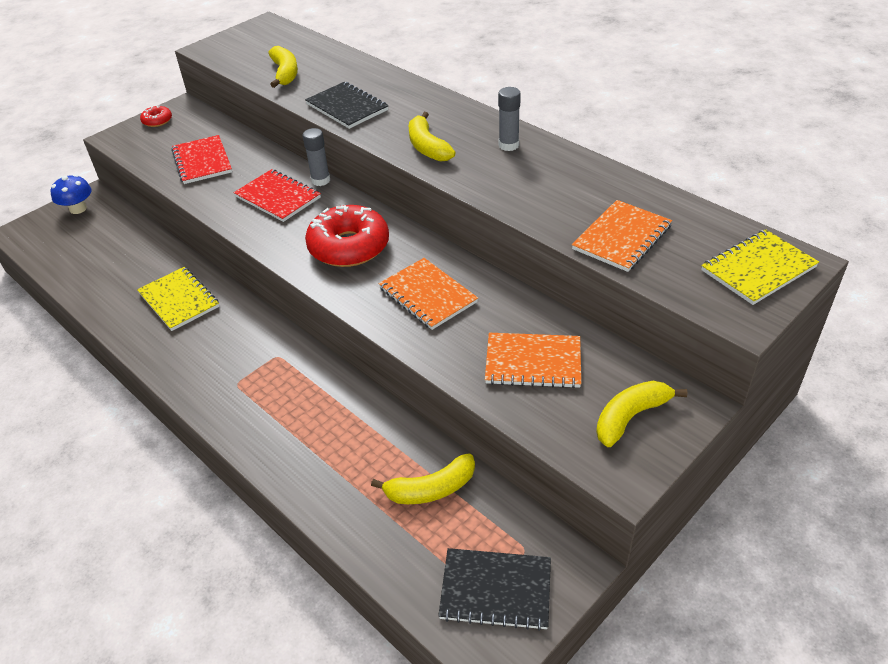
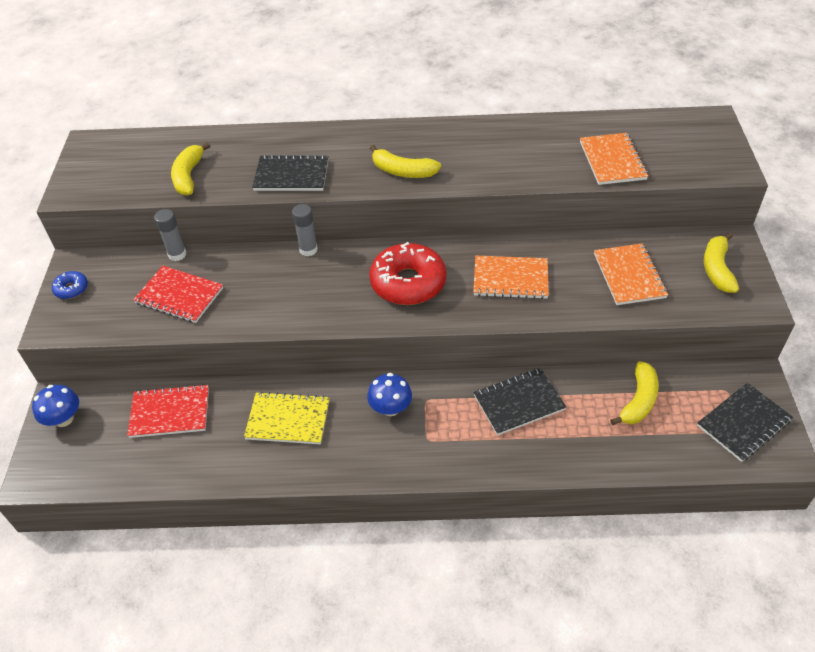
camera: 45 degrees left, 5 degrees up
red donut [140,106,172,127] -> blue donut [52,271,88,299]
red notebook [233,169,321,222] -> red notebook moved to [127,384,209,438]
yellow banana [268,46,298,88] -> yellow banana turned 120 degrees counterclockwise [171,142,210,196]
orange notebook [485,333,581,388] -> orange notebook turned 60 degrees counterclockwise [594,243,668,305]
grey glue stick [498,87,521,151] -> grey glue stick moved to [154,209,187,261]
yellow notebook [701,229,819,305] -> none
none -> blue mushroom [367,373,412,416]
none -> black notebook [474,368,566,435]

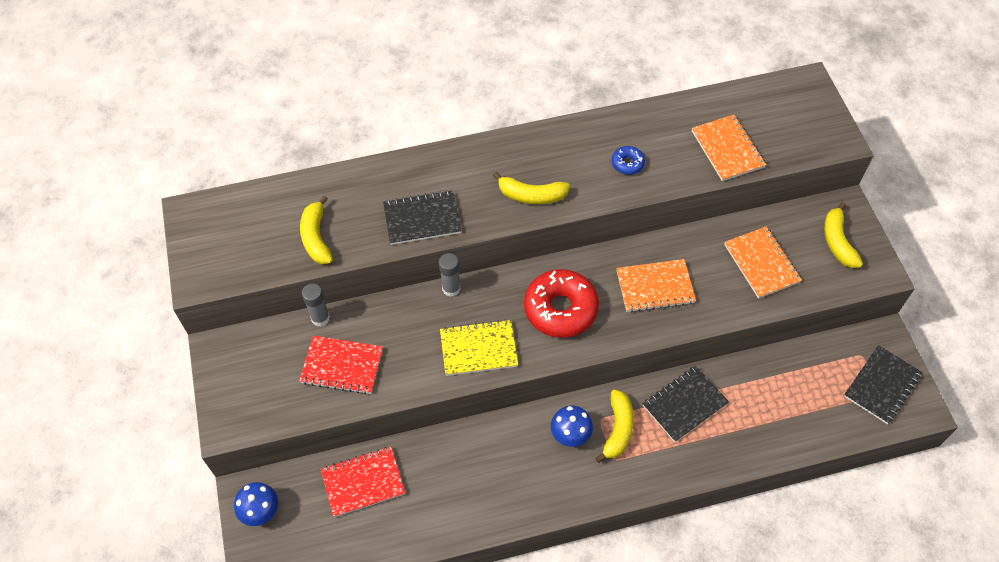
camera: 15 degrees left, 10 degrees up
blue donut [52,271,88,299] -> blue donut moved to [612,146,645,175]
yellow notebook [244,392,330,444] -> yellow notebook moved to [440,319,518,376]
yellow banana [610,361,658,425] -> yellow banana moved to [595,389,634,463]

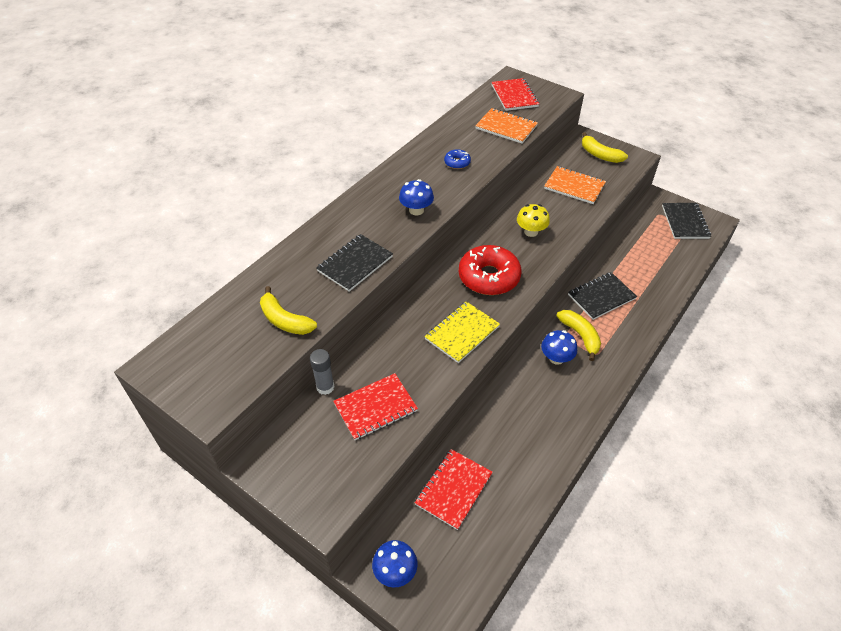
camera: 40 degrees left, 10 degrees down
grey glue stick [439,253,461,297] -> none
yellow banana [493,172,570,204] -> blue mushroom [399,179,434,215]
orange notebook [616,259,696,312] -> yellow mushroom [517,204,550,237]
black notebook [643,366,729,442] -> black notebook turned 45 degrees clockwise [568,272,637,320]
none -> red notebook [491,78,539,111]

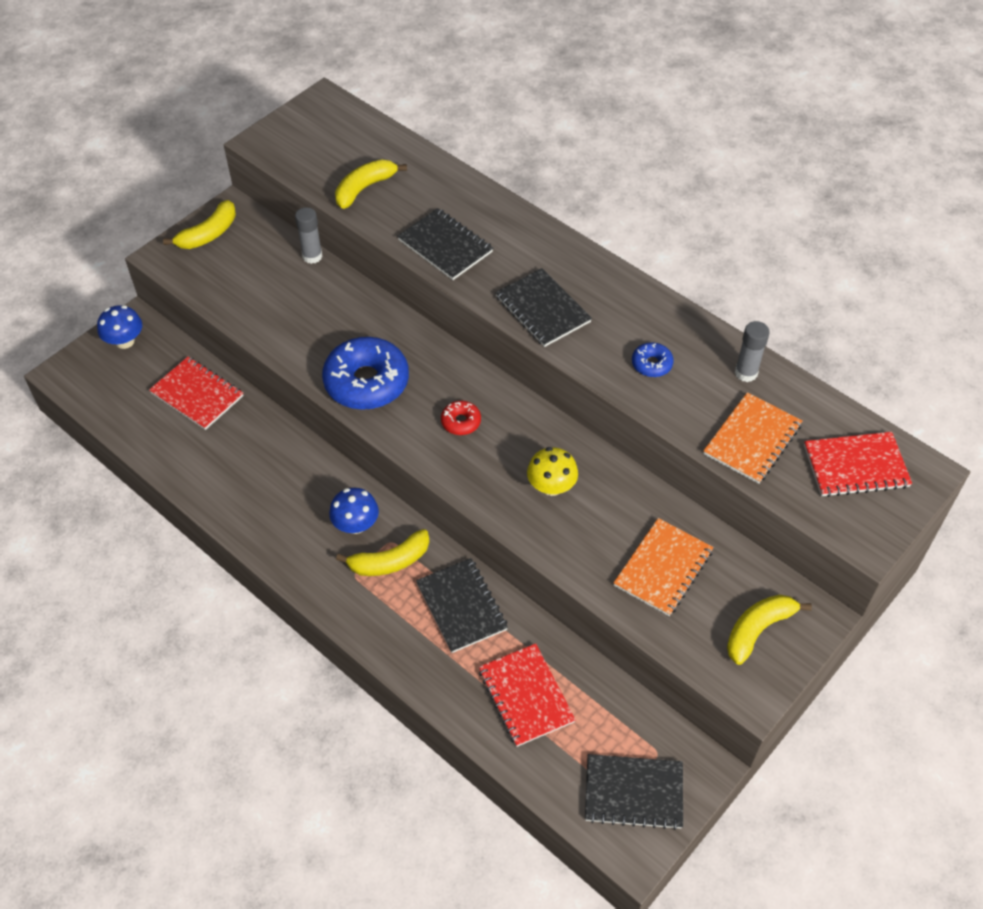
camera: 95 degrees right, 5 degrees up
red notebook [333,373,418,440] -> red notebook moved to [479,643,576,747]
blue mushroom [399,179,434,215] -> black notebook [495,268,592,347]
yellow notebook [424,301,500,363] -> blue donut [322,337,409,410]
red donut [459,245,521,295] -> red donut [441,401,481,435], size x0.46
none -> yellow banana [163,200,236,249]
none -> grey glue stick [735,321,770,382]

